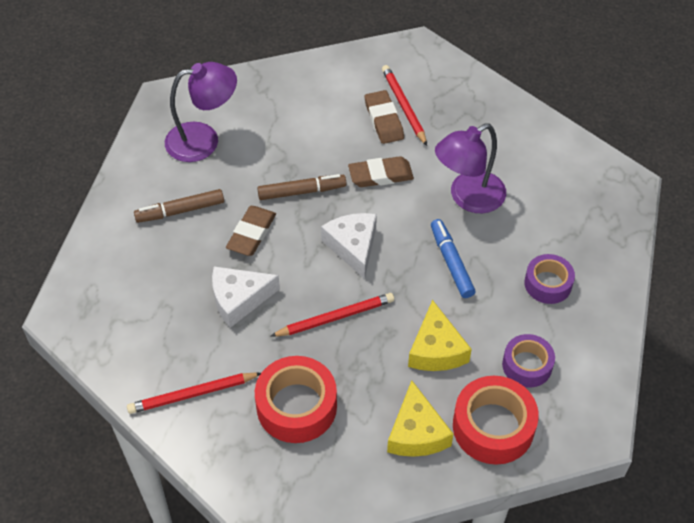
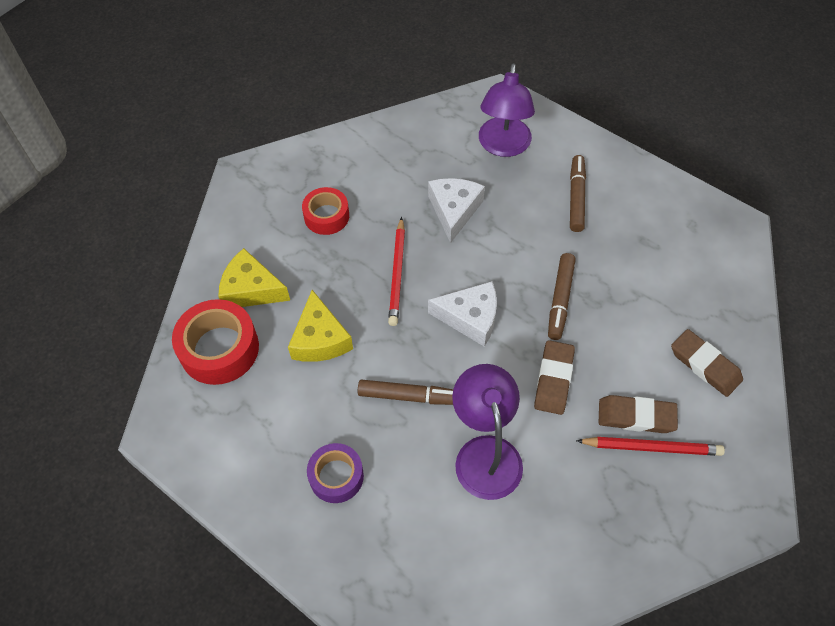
camera: 115 degrees right, 5 degrees up
red pencil [127,372,261,414] -> none
purple lamp [165,62,237,162] -> purple lamp moved to [479,63,535,157]
brown eraser [226,206,276,256] -> brown eraser moved to [671,329,743,397]
red tape [255,356,337,443] -> red tape [302,187,349,235], size x0.63
yellow cheese [408,300,472,371] -> yellow cheese turned 120 degrees counterclockwise [288,290,353,362]
blue marker [431,219,475,298] -> brown marker [358,379,453,405]
purple tape [502,334,555,387] -> none

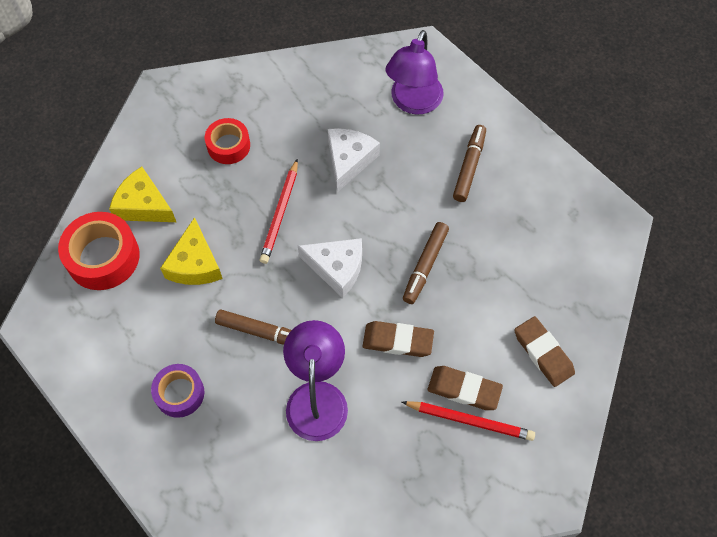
camera: 10 degrees right, 5 degrees up
brown eraser [534,340,575,415] -> brown eraser turned 75 degrees clockwise [363,321,434,357]

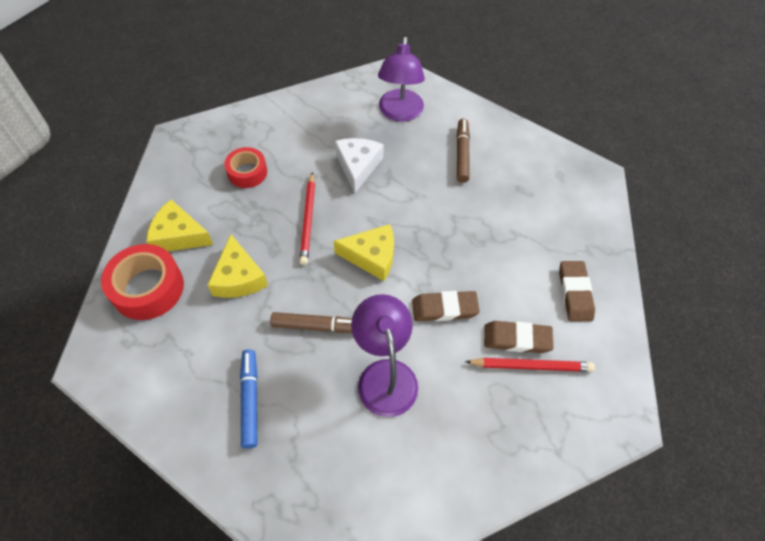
camera: 15 degrees left, 5 degrees down
purple tape [151,364,204,418] -> blue marker [240,349,258,449]
white cheese [298,238,362,298] -> yellow cheese [334,224,394,281]
brown marker [403,222,449,304] -> none
brown eraser [514,316,575,387] -> brown eraser turned 45 degrees clockwise [559,261,595,321]

